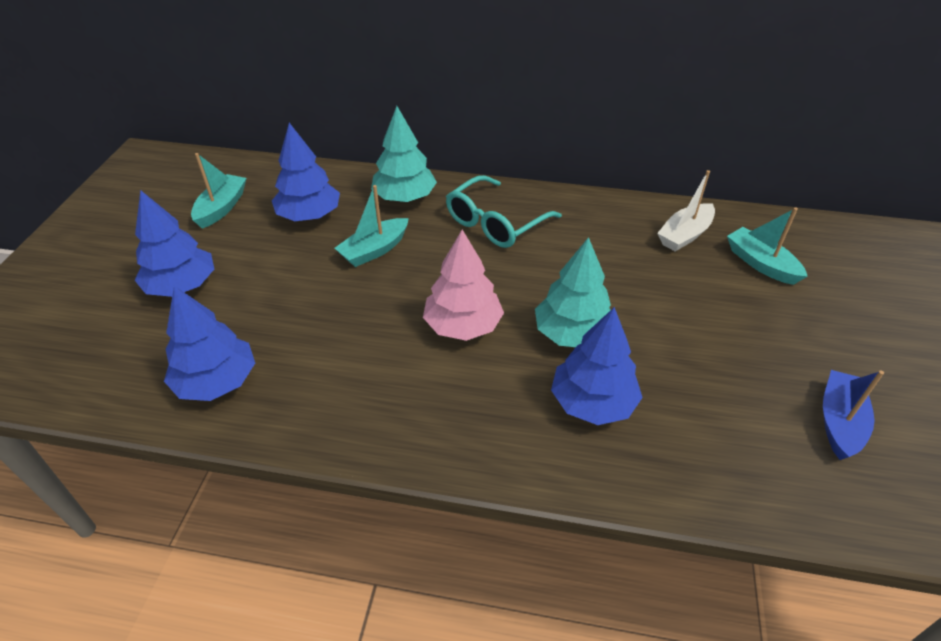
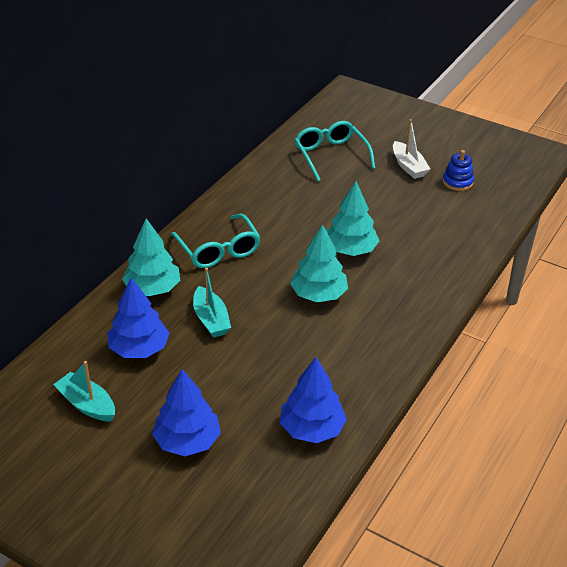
camera: 70 degrees left, 5 degrees down
pink tree [423,230,504,341] -> turquoise tree [290,224,348,302]
blue tree [551,307,643,425] -> none
white boat [657,170,715,251] -> white boat moved to [393,119,430,179]
turquoise boat [727,207,808,285] -> turquoise glasses [295,121,375,181]
blue boat [823,370,884,460] -> blue stacking toy [443,150,474,191]

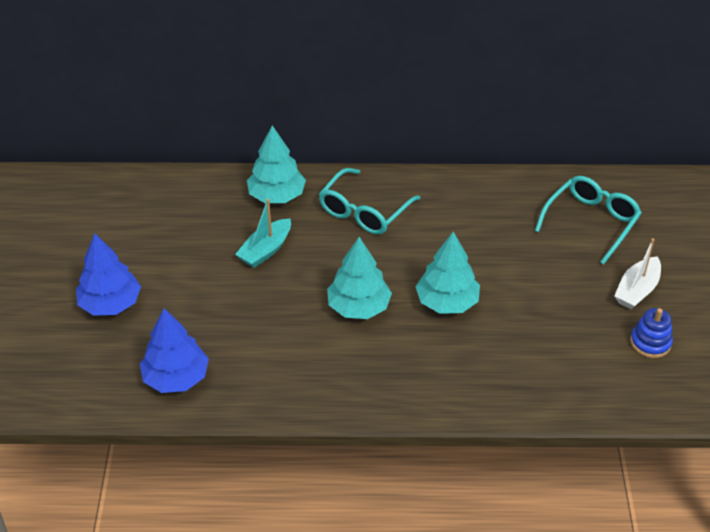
camera: 60 degrees right, 5 degrees up
turquoise boat [53,361,115,422] -> none
blue tree [107,277,169,358] -> none

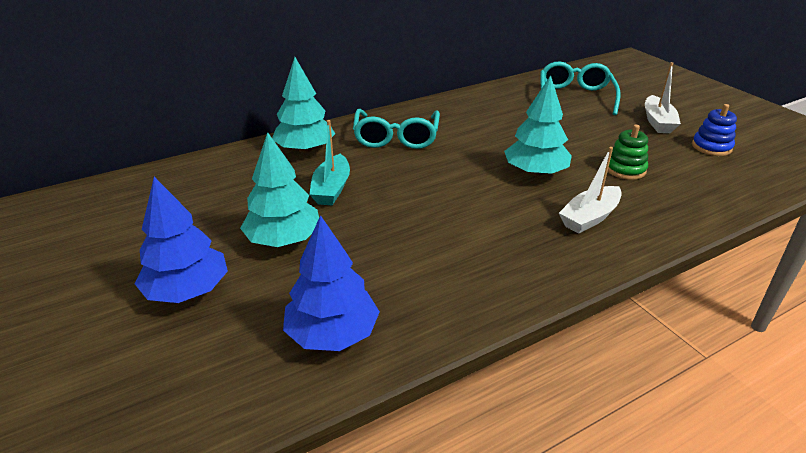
camera: 30 degrees left, 10 degrees down
turquoise tree [327,237,392,319] -> turquoise tree moved to [240,132,319,247]
none -> white boat [559,147,622,234]
none -> green stacking toy [607,125,648,180]

